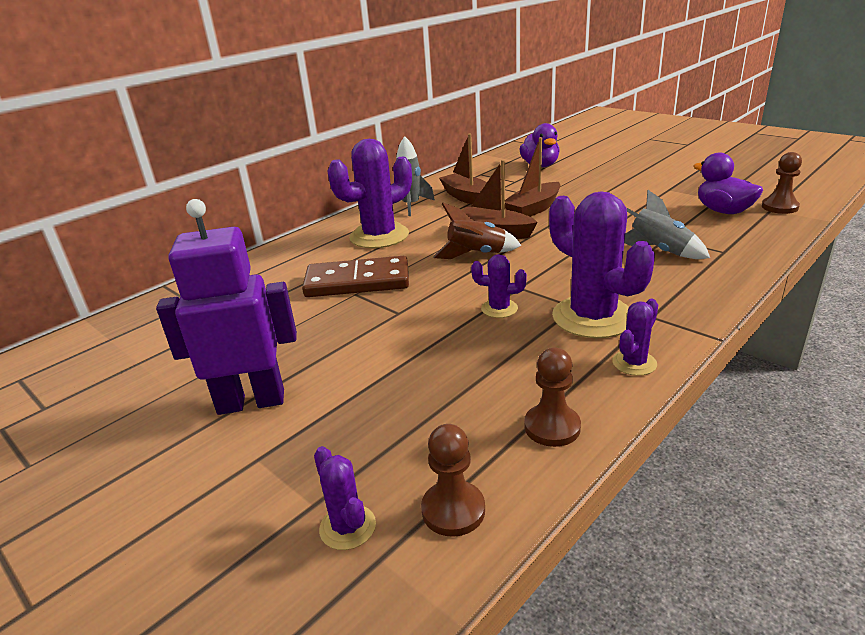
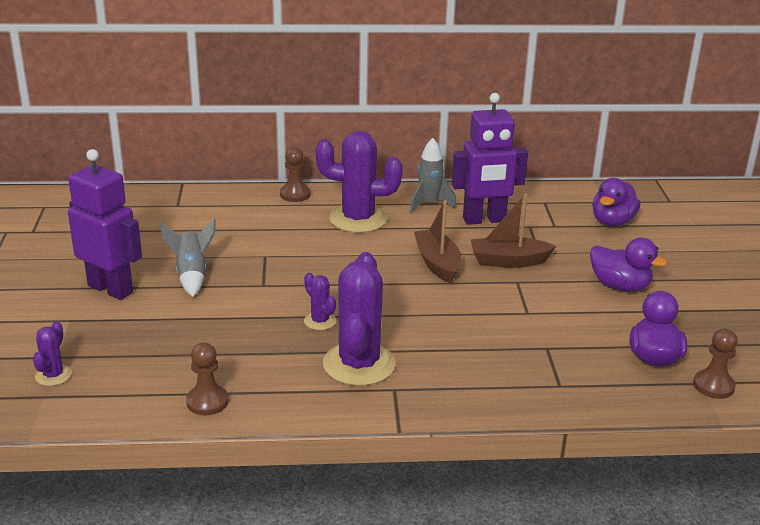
camera: 40 degrees right, 0 degrees up
brown domino [302,256,409,297] -> none
brown pawn [421,424,485,537] -> brown pawn moved to [280,147,310,202]
brown rocket [433,203,521,259] -> none
brown boat [439,134,487,204] -> purple robot [452,93,528,225]
purple cactus [612,299,658,376] -> none
grey rocket [625,190,710,259] -> grey rocket moved to [160,219,216,297]
none -> purple duck [590,238,668,292]

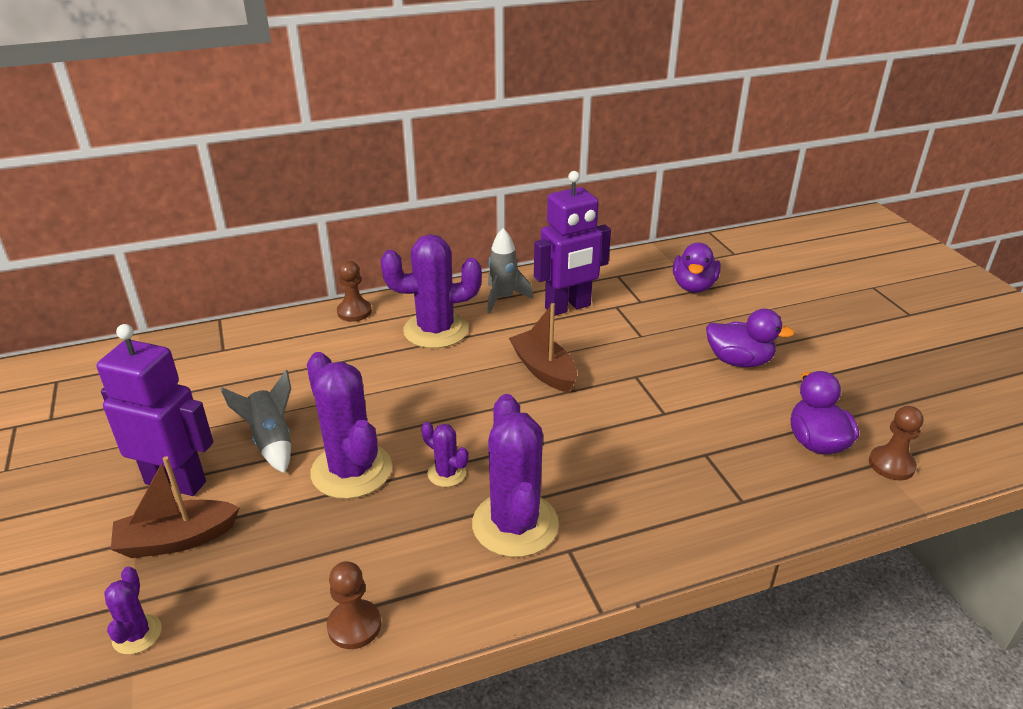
camera: 15 degrees left, 5 degrees up
brown boat [471,194,556,268] -> brown boat moved to [111,456,240,558]
none -> purple cactus [307,352,392,499]

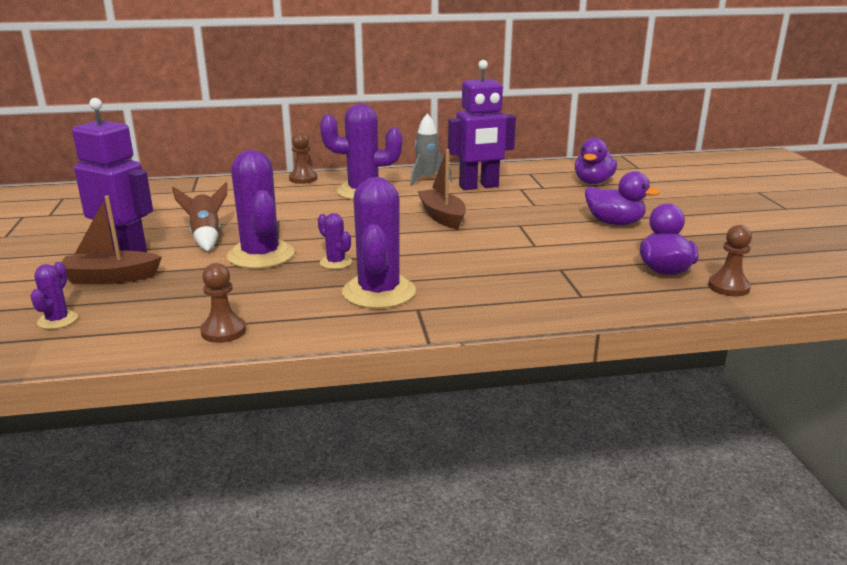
camera: 10 degrees right, 10 degrees down
grey rocket [220,370,291,473] -> brown rocket [172,182,228,251]

